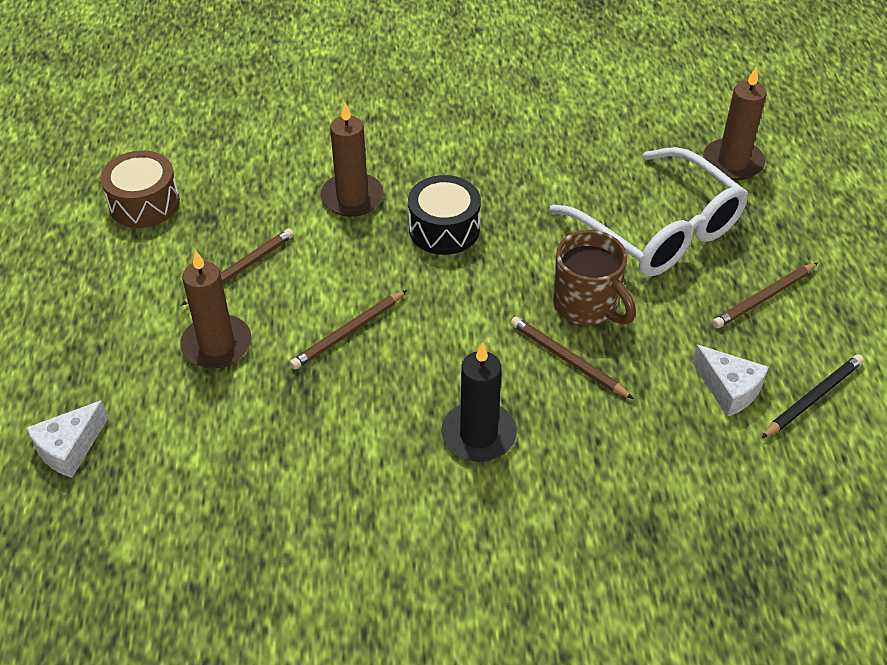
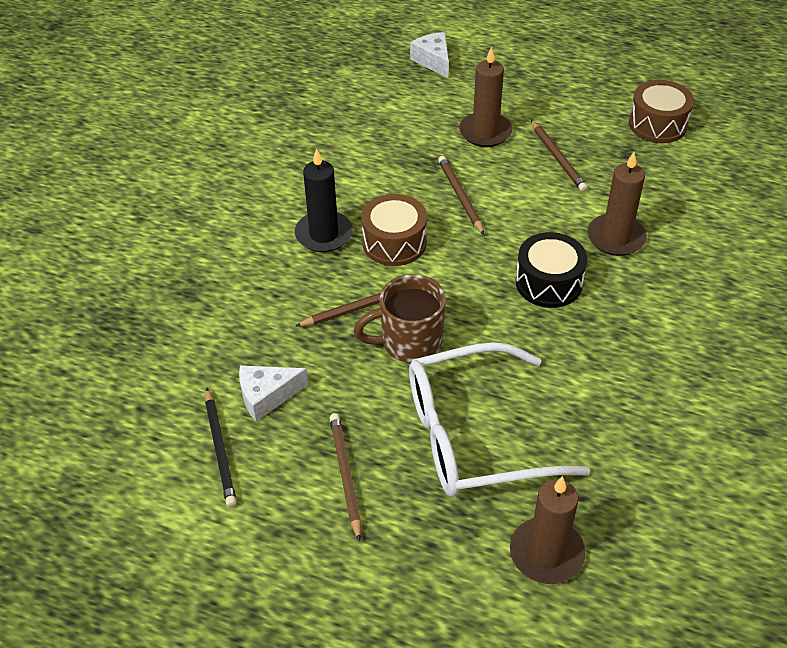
camera: 115 degrees right, 0 degrees up
none -> brown drum [361,194,427,266]

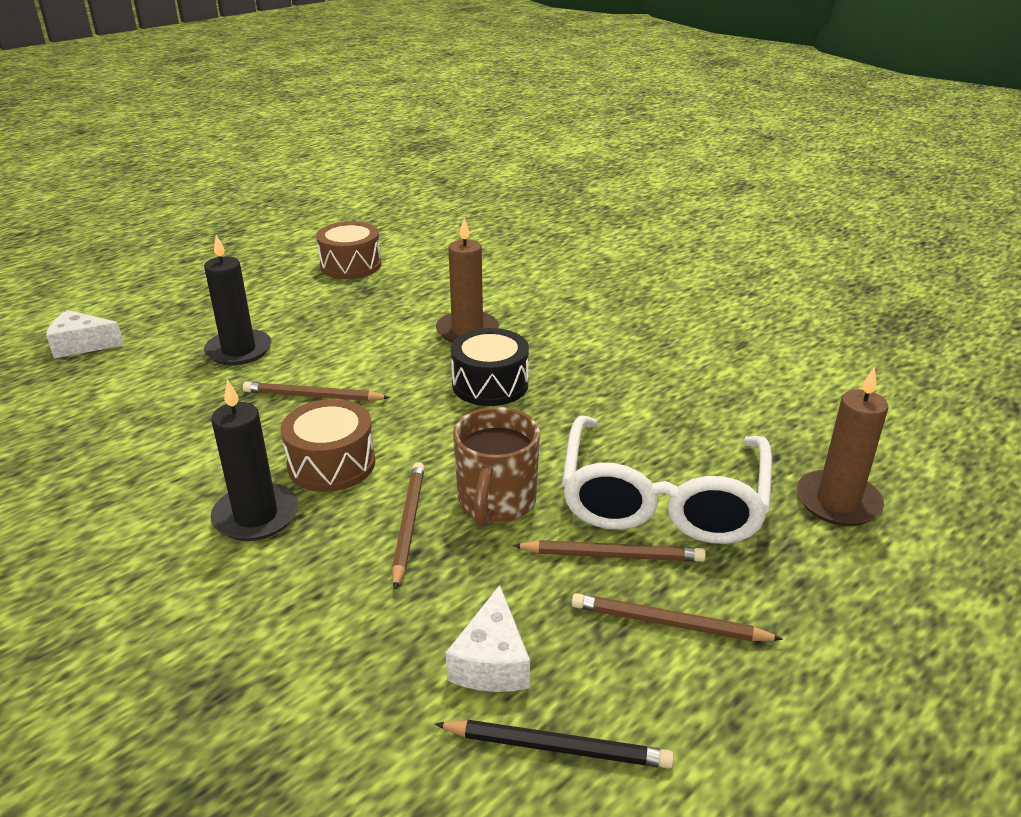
camera: 65 degrees left, 15 degrees down
brown candle [459,46,512,147] -> black candle [204,235,271,365]
brown pencil [531,120,588,192] -> brown pencil moved to [513,540,706,562]

